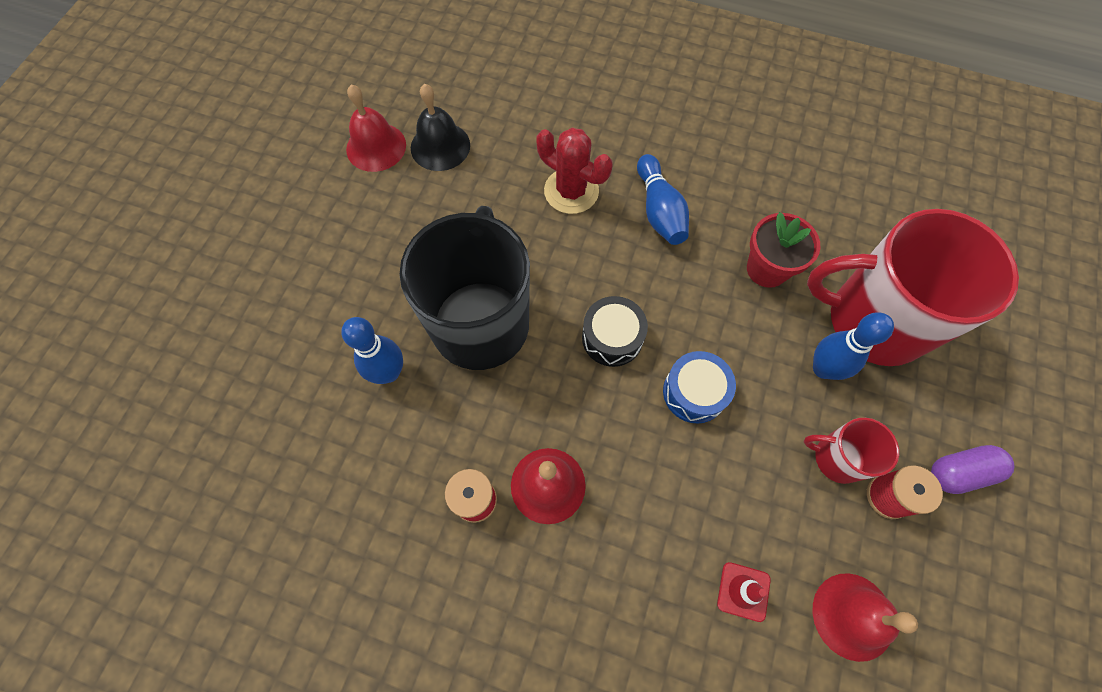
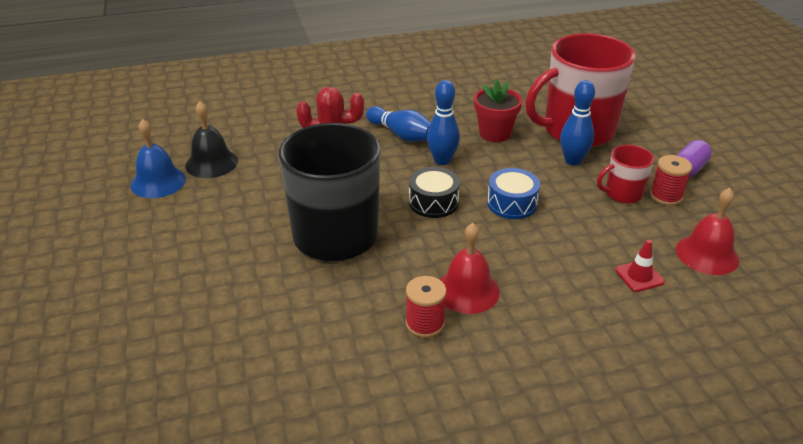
camera: 35 degrees left, 30 degrees down
blue bowling pin [341,317,403,384] -> blue bowling pin moved to [427,80,460,165]
red bell [346,85,406,172] -> blue bell [131,119,186,198]

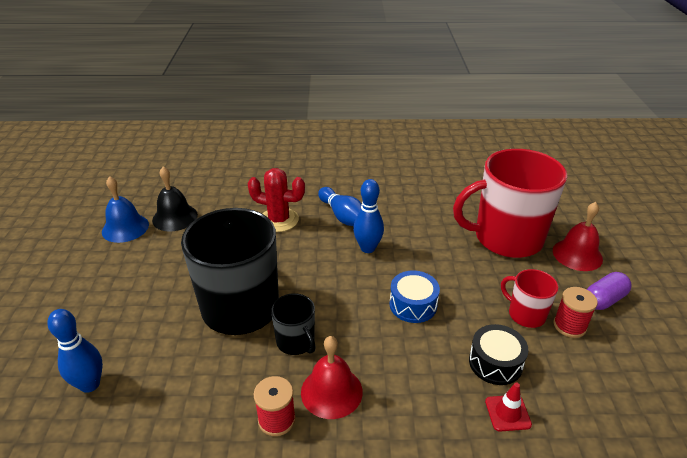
camera: 15 degrees right, 0 degrees up
black drum [409,167,460,218] -> black drum moved to [469,324,529,385]
red flower pot [474,79,522,142] -> none
blue bowling pin [560,80,595,165] -> blue bowling pin moved to [47,309,103,393]
red mug [597,145,654,203] -> red mug turned 45 degrees clockwise [501,269,558,328]
red bell [676,188,739,275] -> red bell moved to [553,202,603,271]
none -> black mug [271,293,316,355]

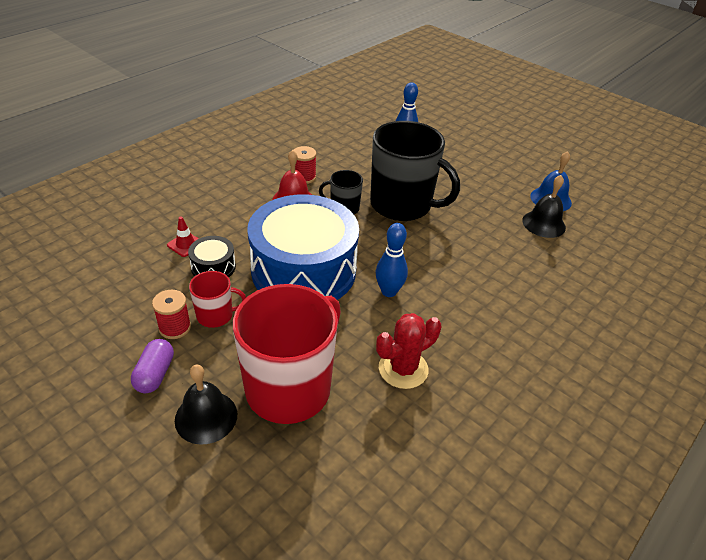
camera: 130 degrees right, 5 degrees up
red cactus [247,168,305,232] -> red cactus moved to [376,313,441,389]
blue bowling pin [318,187,362,226] -> none
blue drum [389,270,440,323] -> blue drum [247,194,359,300], size x2.41
red bell [553,202,603,271] -> black bell [175,364,237,445]

